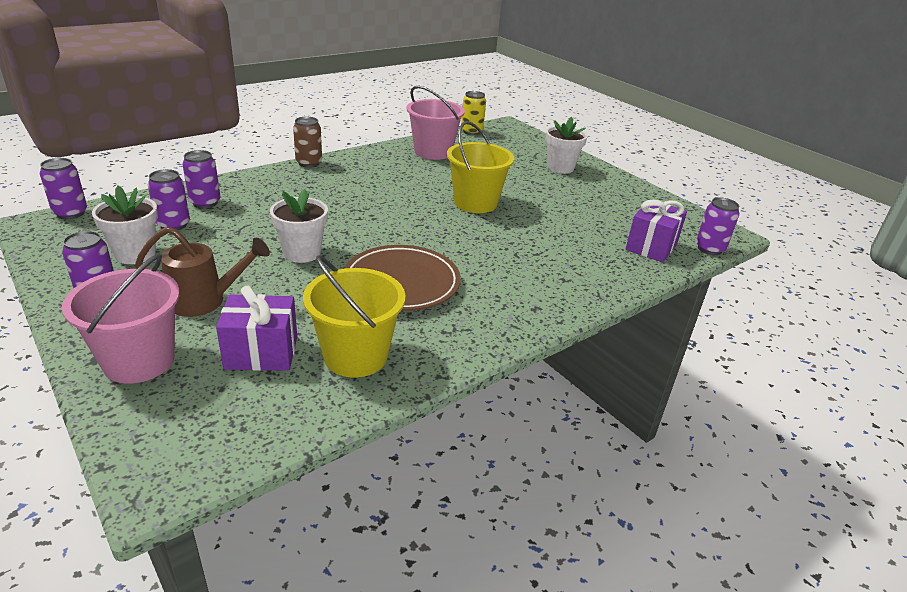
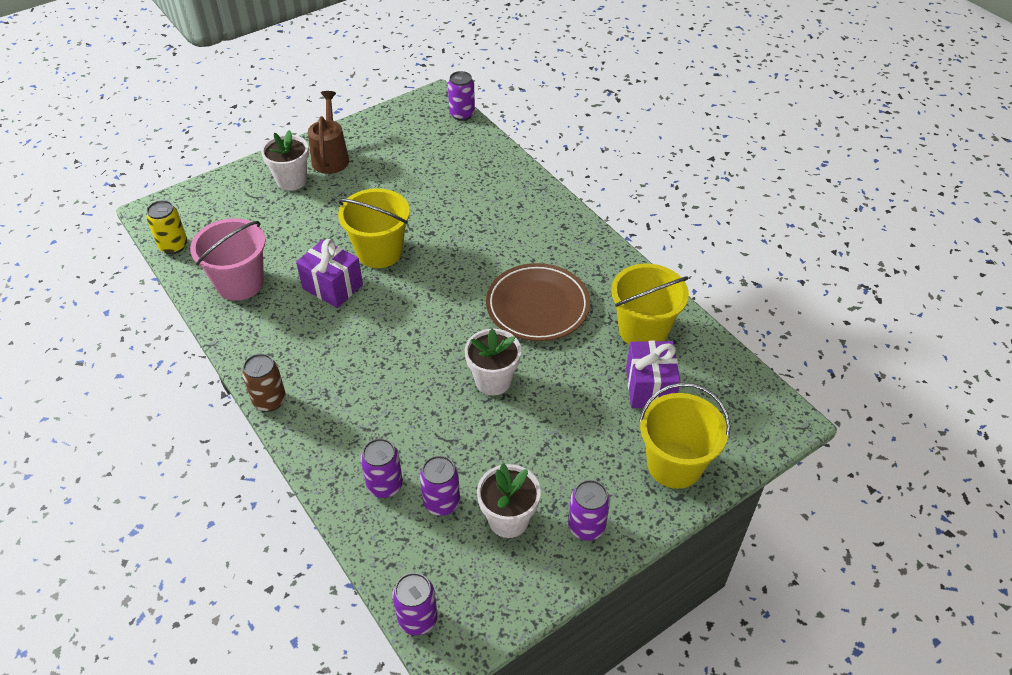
camera: 85 degrees left, 15 degrees up
pink bucket [62,254,180,384] -> yellow bucket [639,383,730,489]
brown watering can [135,227,270,317] -> brown watering can moved to [308,91,349,174]
purple gift [626,199,687,263] -> purple gift moved to [296,239,363,308]

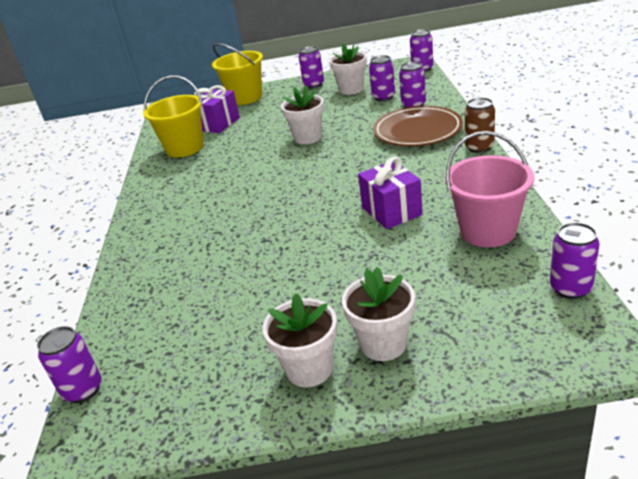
camera: 145 degrees left, 15 degrees down
yellow can [146,200,187,254] -> purple can [550,222,600,299]
brown watering can [308,91,349,174] -> white flower pot [262,293,337,387]
yellow bucket [338,188,410,268] -> none
brown plate [486,263,590,341] -> brown plate moved to [373,106,463,146]

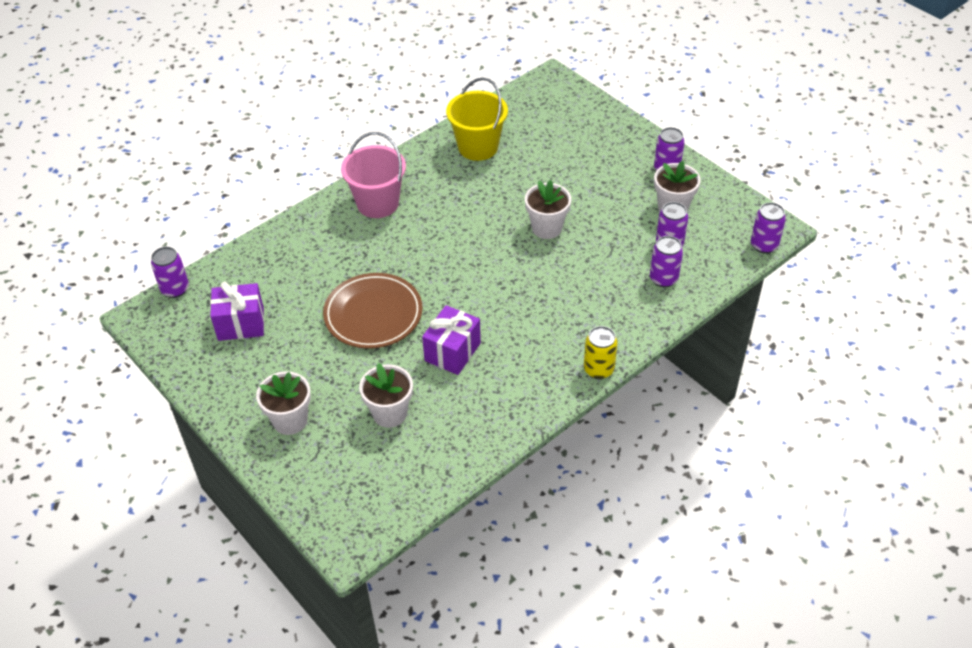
camera: 50 degrees right, 15 degrees up
purple gift [194,85,240,133] -> purple gift moved to [210,282,264,341]
yellow bucket [212,43,263,105] -> none
white flower pot [262,293,337,387] -> white flower pot moved to [359,363,413,428]
brown plate [373,106,463,146] -> brown plate moved to [323,273,422,349]
pink bucket [445,131,534,247] -> pink bucket moved to [341,132,406,218]
brown can [465,97,495,153] -> yellow can [584,326,618,379]
purple can [550,222,600,299] -> none

